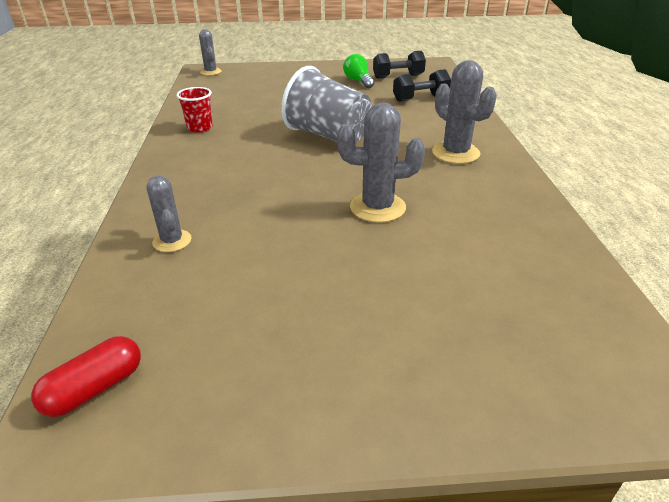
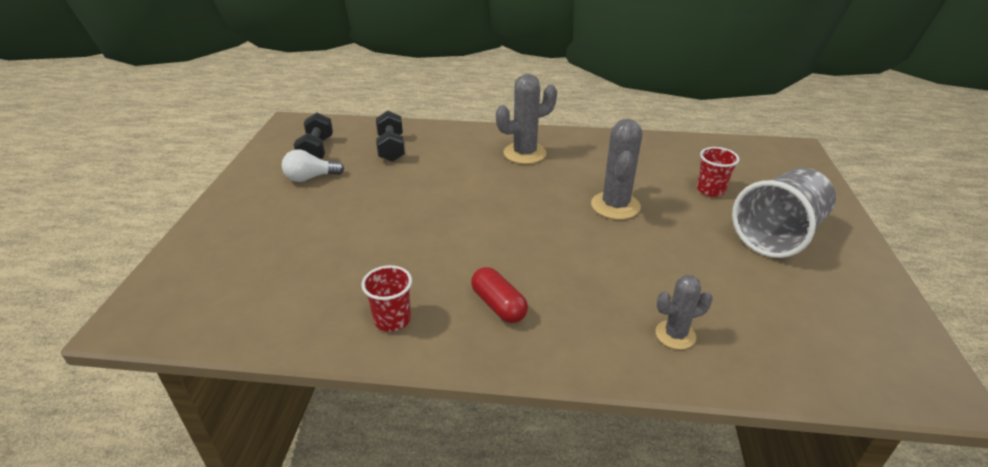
camera: 80 degrees left, 0 degrees up
red capsule [31,336,141,417] -> red capsule moved to [471,267,528,323]
grey cactus [199,29,222,76] -> none
grey cup [281,66,372,143] -> grey cup moved to [732,168,836,258]
green light bulb [343,54,374,88] -> white light bulb [282,149,344,182]
none -> red cup [697,147,739,197]

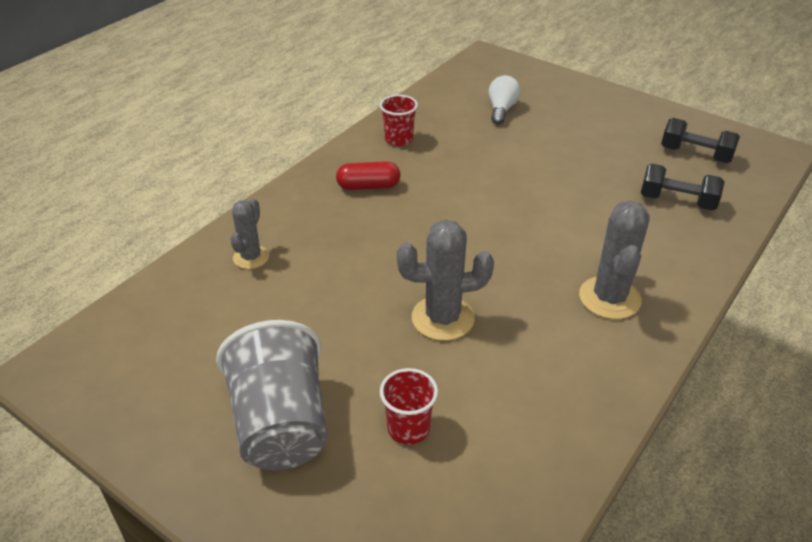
camera: 120 degrees right, 5 degrees up
white light bulb [282,149,344,182] -> white light bulb moved to [489,75,521,125]
grey cactus [591,119,642,220] -> grey cactus turned 45 degrees counterclockwise [397,220,494,341]

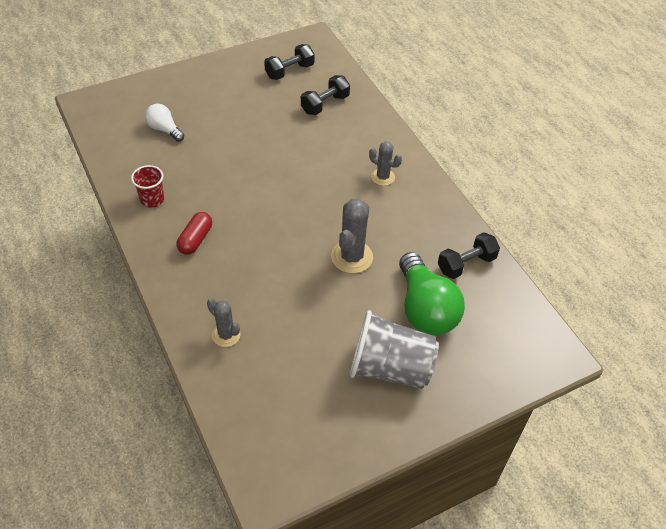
camera: 65 degrees left, 10 degrees up
red cup [380,368,438,445] -> green light bulb [399,252,465,336]
grey cactus [579,200,650,319] -> grey cactus [369,141,402,186], size x0.62
none -> black dumbbell [438,232,500,279]

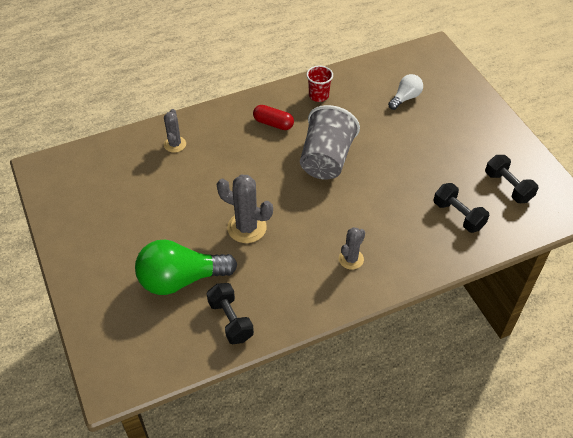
camera: 95 degrees right, 0 degrees up
grey cactus [207,298,241,347] -> grey cactus turned 45 degrees counterclockwise [164,109,186,153]
grey cup [350,310,439,389] -> grey cup moved to [300,105,360,180]

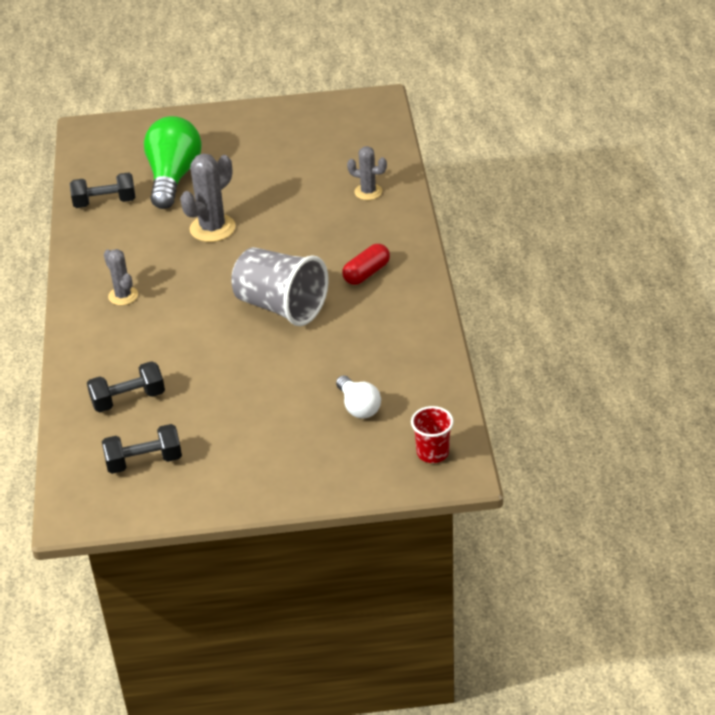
camera: 110 degrees right, 10 degrees down
red cup [306,66,333,102] -> red cup moved to [411,406,454,463]

